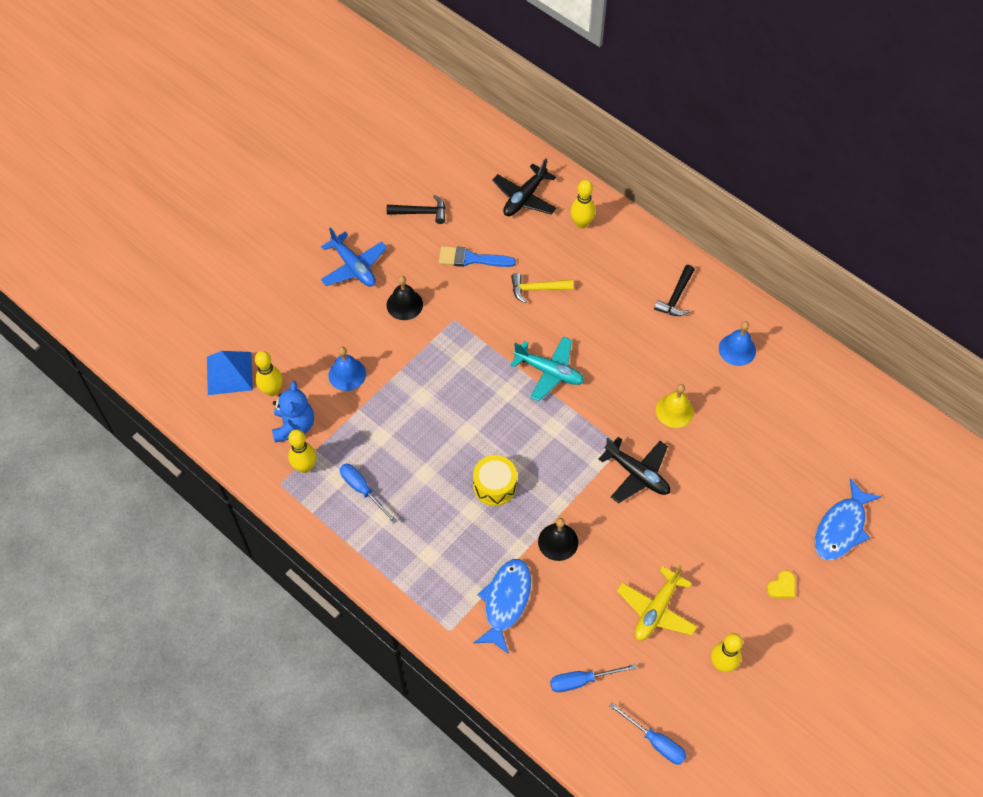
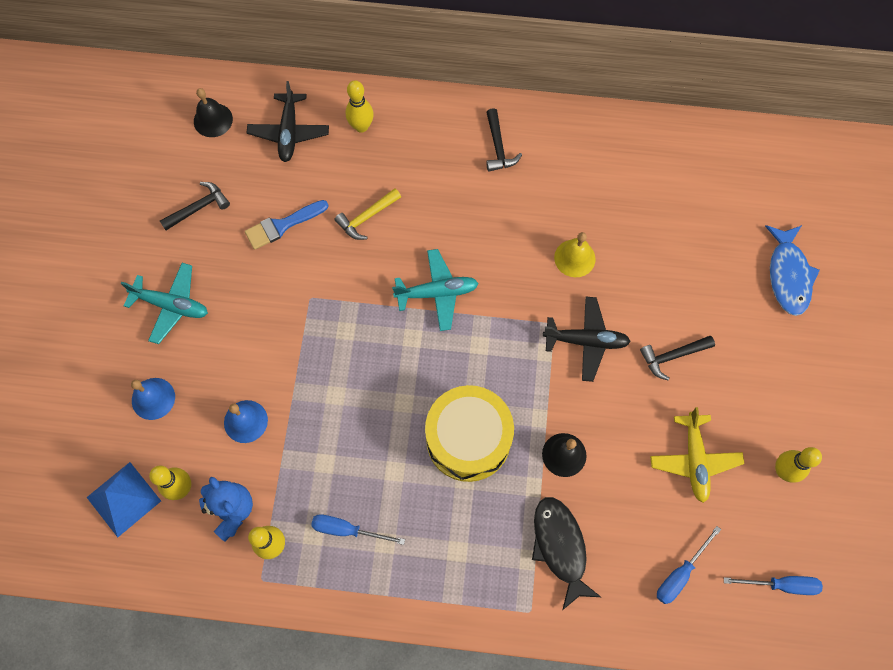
camera: 35 degrees left, 10 degrees up
blue plane [321,227,387,287] -> turquoise plane [120,263,208,344]
black bell [387,276,423,320] -> black bell moved to [194,88,233,137]
yellow drum [473,455,517,506] -> yellow drum [425,385,514,482], size x1.74
blue fish [473,559,531,654] -> black fish [532,497,601,610]
blue bell [719,321,756,366] -> blue bell moved to [131,378,175,420]
yellow heart [766,570,795,599] -> none
none -> black hammer [640,336,715,381]

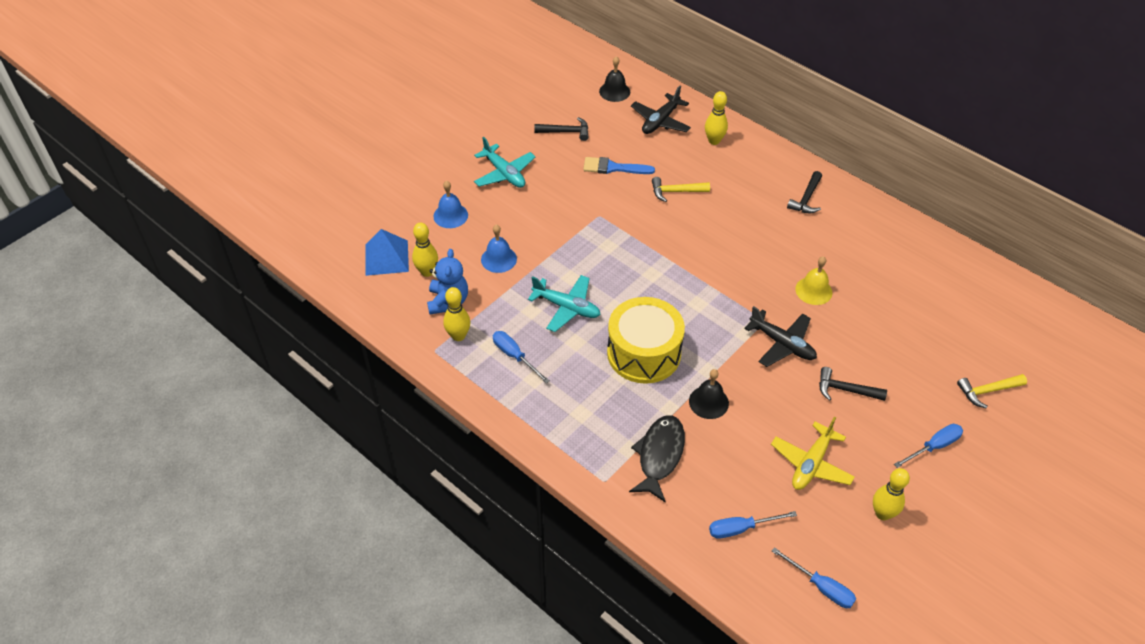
camera: 35 degrees right, 20 degrees down
turquoise plane [392,249,478,331] -> turquoise plane moved to [528,275,601,332]
blue fish [765,225,820,316] -> yellow hammer [957,374,1027,408]
none -> blue screwdriver [894,424,963,468]

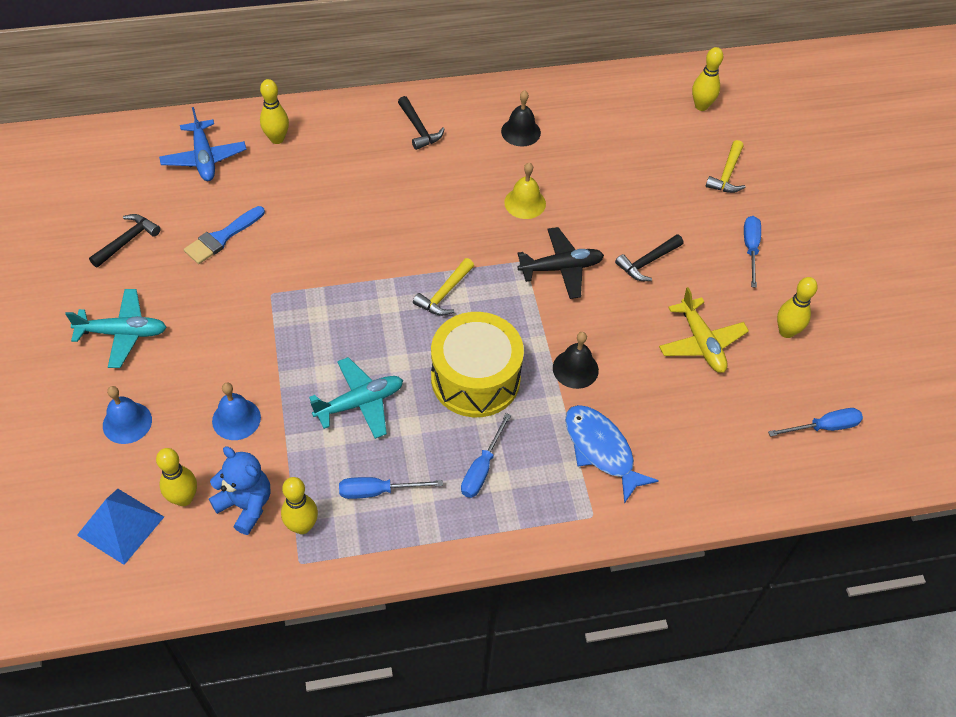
camera: 55 degrees left, 5 degrees up
black bell [599,56,630,102] -> black bell moved to [501,90,541,147]
black fish [629,415,685,502] -> blue fish [565,405,659,504]
black plane [631,86,691,134] -> blue plane [159,107,246,181]
yellow hammer [652,177,710,202] -> yellow hammer moved to [413,258,474,316]
blue screwdriver [709,511,797,539] -> blue screwdriver moved to [461,413,511,498]
none -> yellow bowling pin [692,47,723,111]

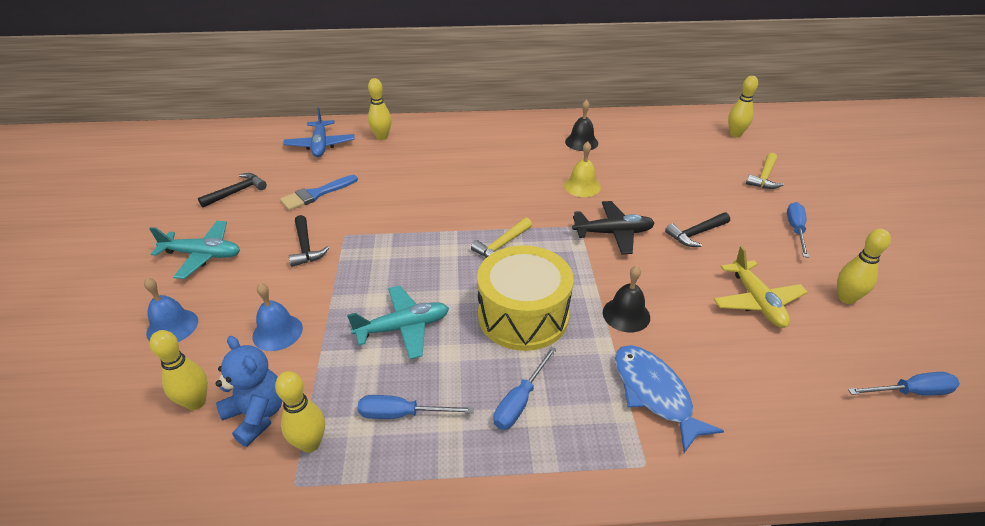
camera: 10 degrees right, 15 degrees down
blue pyramid [77,489,164,565] -> none
black hammer [398,96,444,150] -> black hammer moved to [289,215,329,267]

